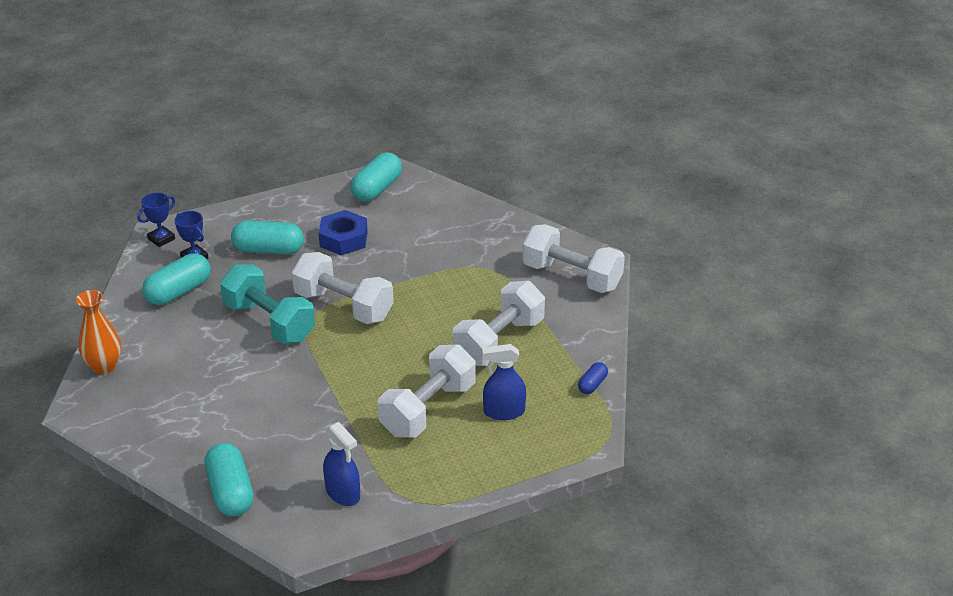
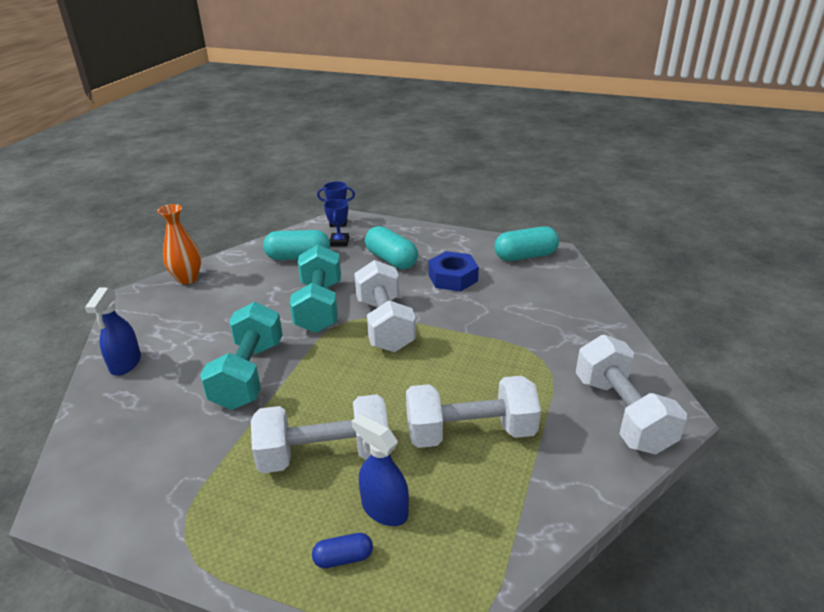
camera: 45 degrees right, 5 degrees down
turquoise capsule [205,443,254,516] -> none
blue spray bottle [323,422,360,506] -> blue spray bottle moved to [85,287,141,376]
blue capsule [578,362,608,394] -> blue capsule moved to [312,533,373,568]
none -> turquoise dumbbell [200,302,283,410]

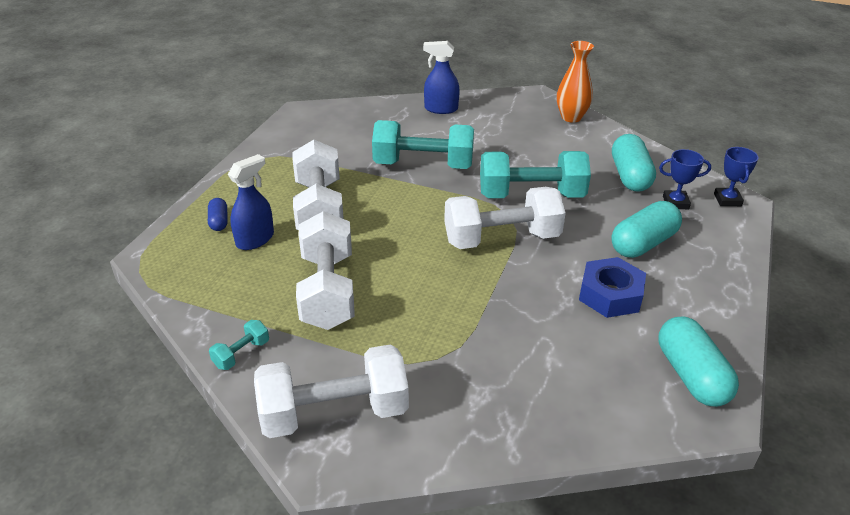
camera: 90 degrees right, 5 degrees up
none -> turquoise dumbbell [209,320,269,370]

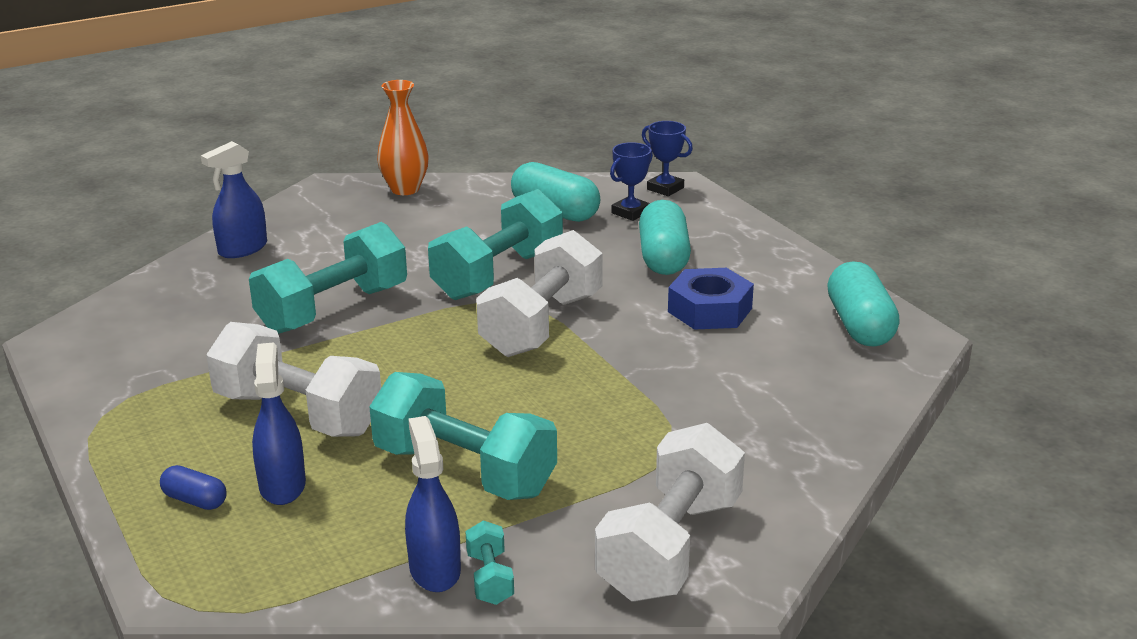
camera: 50 degrees left, 10 degrees down
white dumbbell [296,211,355,330] -> turquoise dumbbell [369,372,557,500]
turquoise capsule [658,316,739,407] -> turquoise capsule turned 60 degrees clockwise [827,262,900,347]
none -> blue spray bottle [405,416,461,592]

